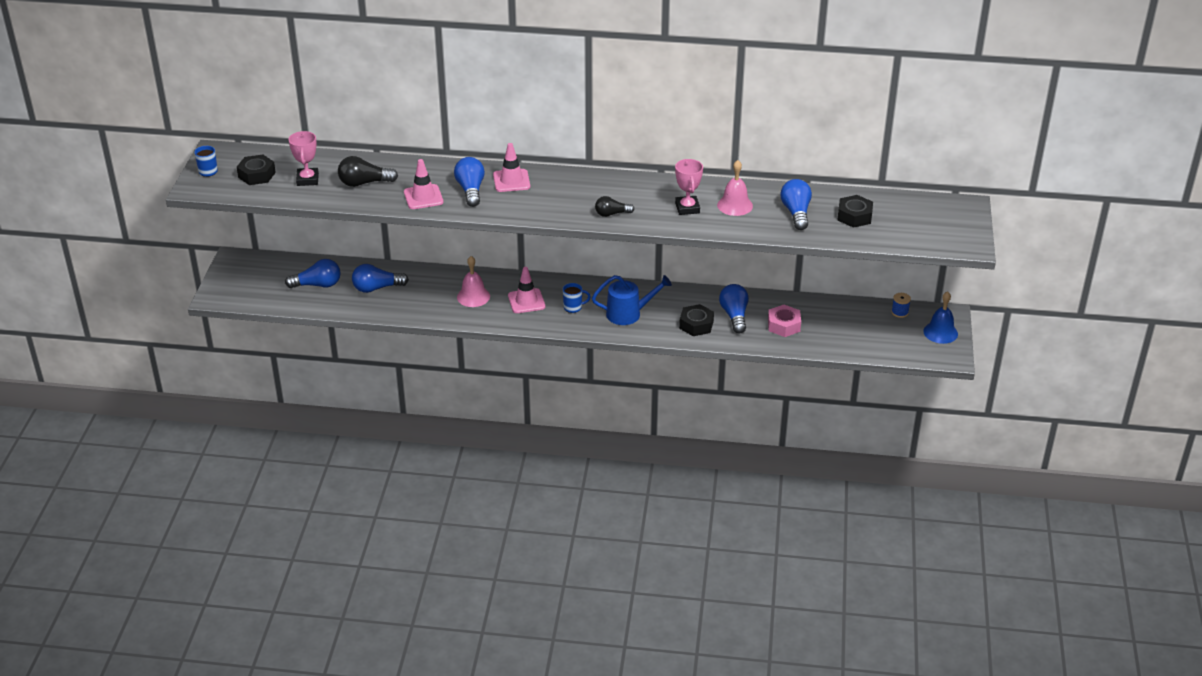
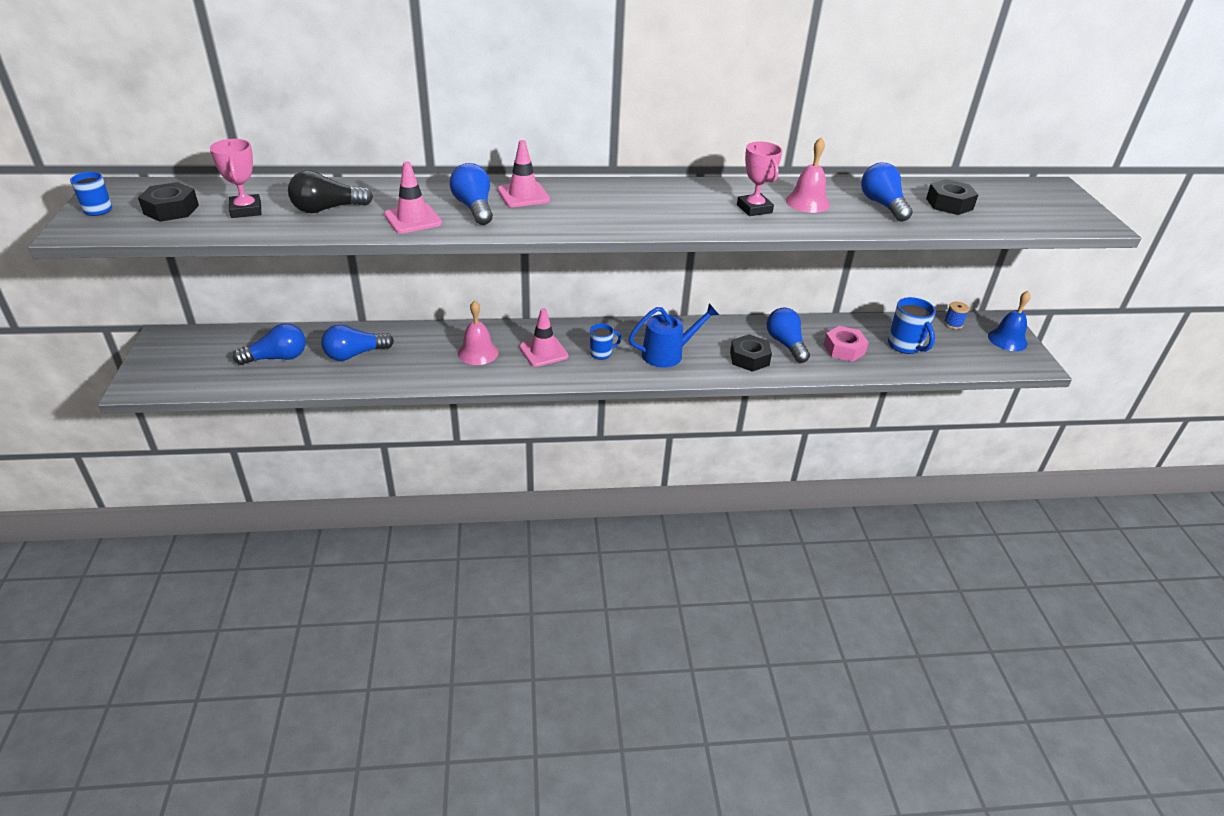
camera: 15 degrees left, 0 degrees up
black light bulb [595,196,634,217] -> none
none -> blue mug [888,297,936,354]

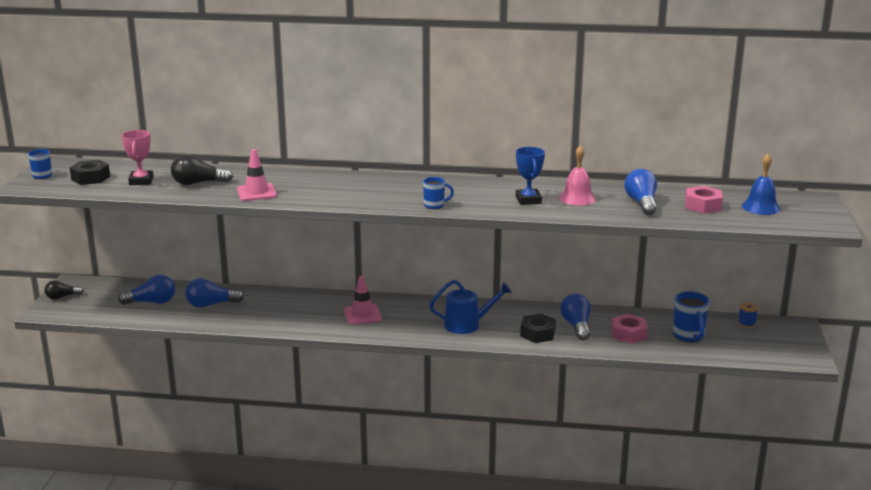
camera: 15 degrees right, 15 degrees down
blue light bulb [449,163,493,225] -> none
pink bell [458,300,498,365] -> none
pink traffic cone [497,140,550,207] -> none
blue mug [590,324,622,360] -> blue mug moved to [423,177,454,209]
pink trophy [737,141,783,216] -> blue trophy [516,147,545,205]
black nut [926,179,978,215] -> pink nut [685,186,723,213]
blue bell [988,291,1031,351] -> blue bell moved to [742,154,780,215]
none -> black light bulb [45,280,84,299]

